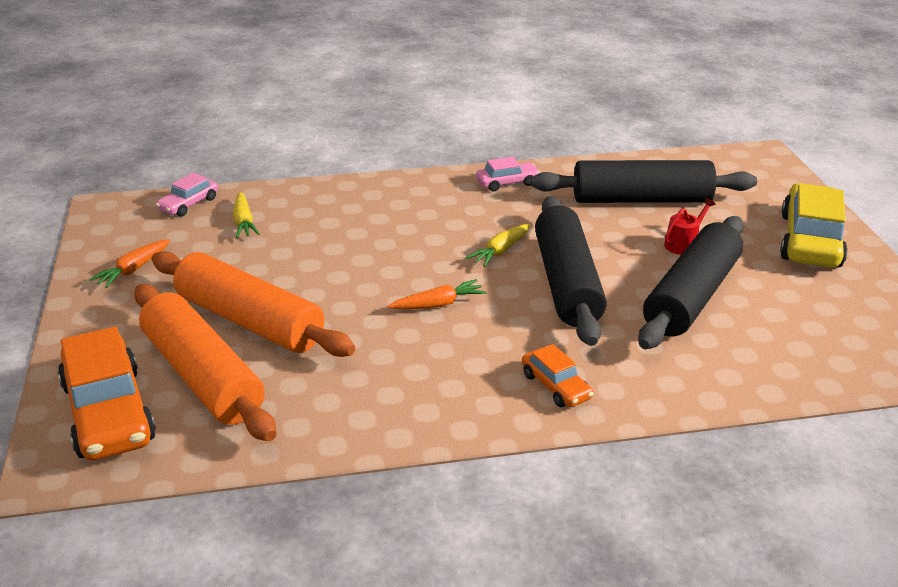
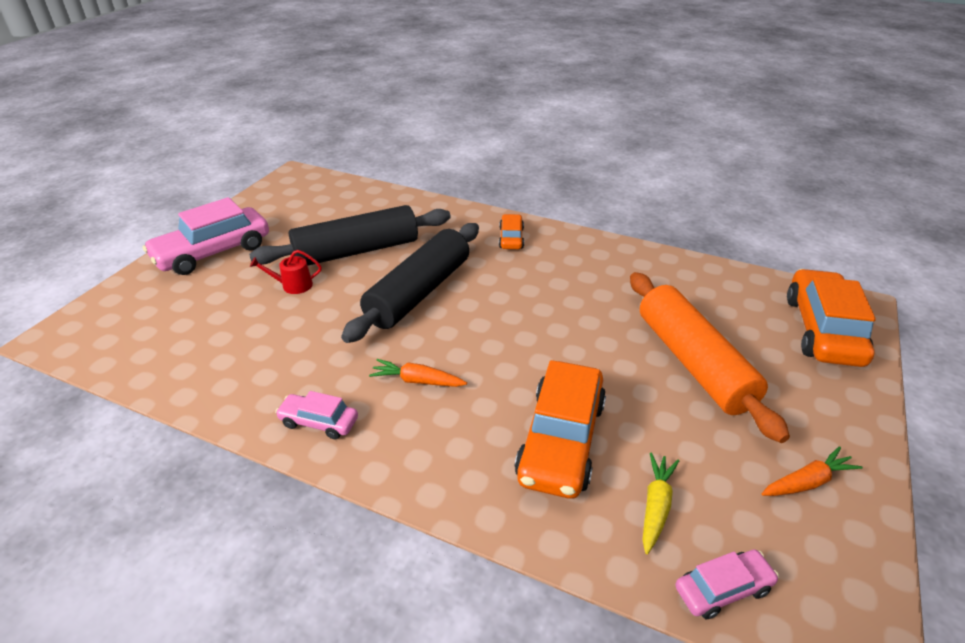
camera: 145 degrees left, 5 degrees up
orange rolling pin [134,284,277,441] -> none
orange carrot [388,279,486,309] -> orange carrot moved to [369,359,467,387]
yellow carrot [465,224,531,267] -> none
black rolling pin [531,160,757,203] -> none
yellow car [780,183,848,268] -> pink car [143,197,269,275]
none -> orange car [515,360,606,499]

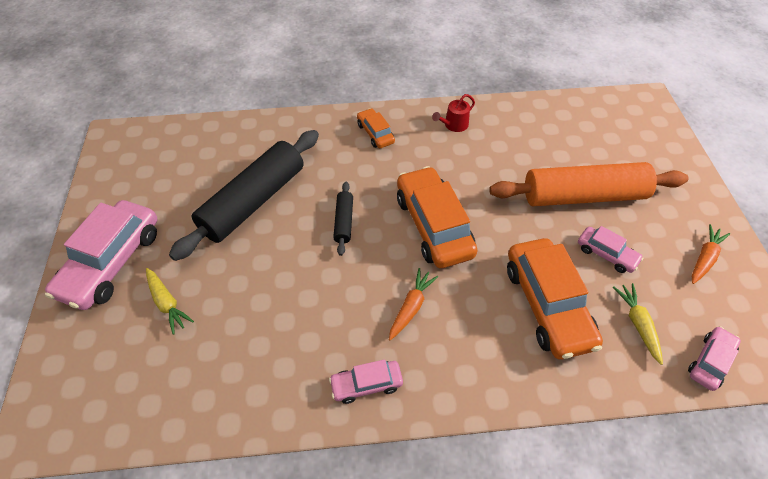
camera: 30 degrees left, 15 degrees up
red watering can [250,250,322,294] -> red watering can moved to [432,94,475,132]
black rolling pin [341,223,479,343] -> black rolling pin [333,182,353,256], size x0.44
orange carrot [369,359,467,387] -> orange carrot turned 135 degrees clockwise [389,268,438,340]
orange rolling pin [630,272,790,443] -> orange rolling pin turned 45 degrees counterclockwise [489,162,689,206]
orange car [787,269,876,367] -> orange car moved to [397,166,478,268]
none -> yellow carrot [146,268,194,335]
none -> pink car [578,226,643,273]

